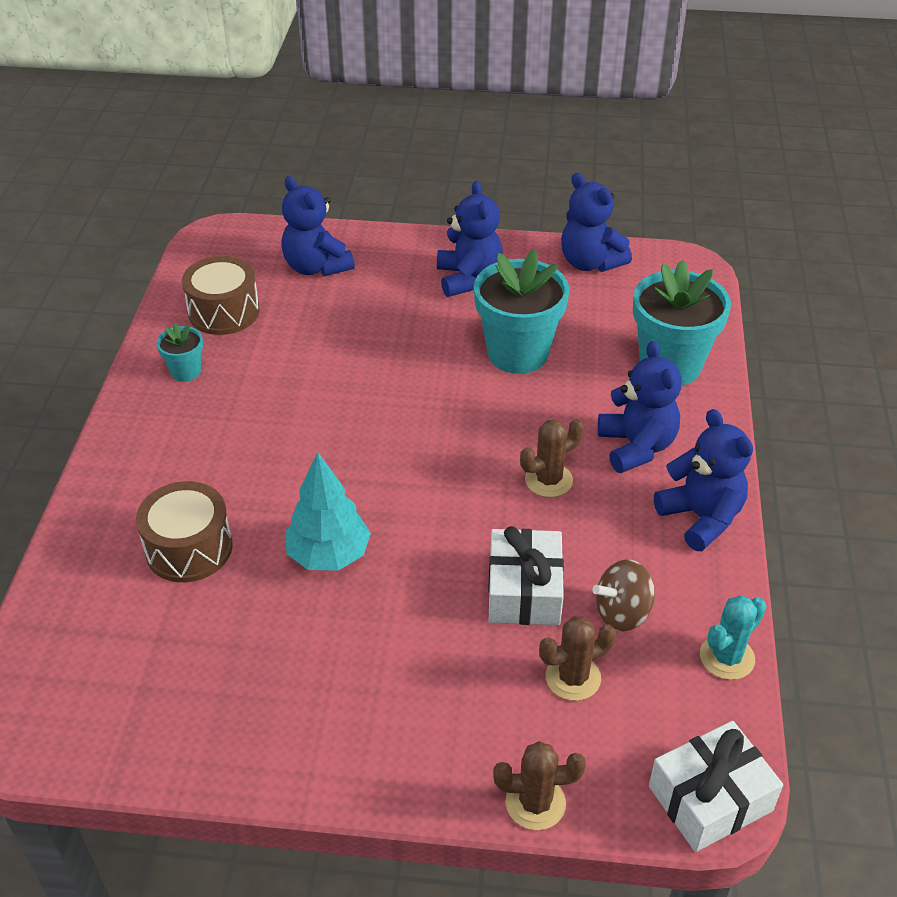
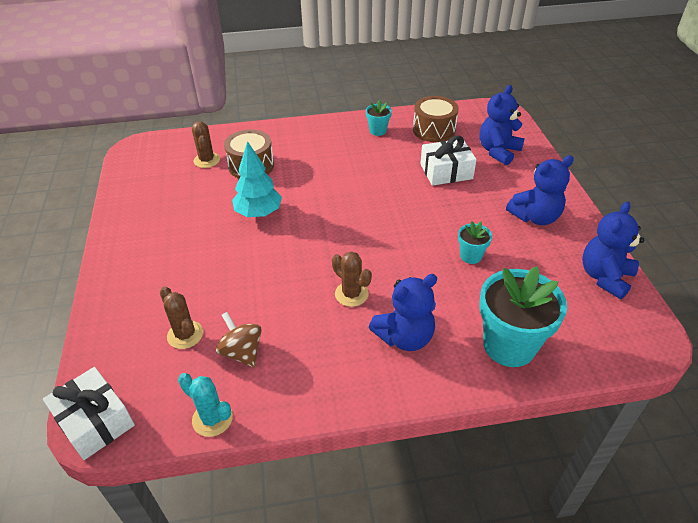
camera: 75 degrees right, 0 degrees up
turquoise flower pot [474,249,569,374] -> turquoise flower pot [458,221,492,264], size x0.48
white gift [488,526,564,625] -> white gift moved to [420,135,477,186]
brown cactus [493,741,586,830] -> brown cactus moved to [192,121,220,168]
blue teddy bear [654,409,753,551] -> none

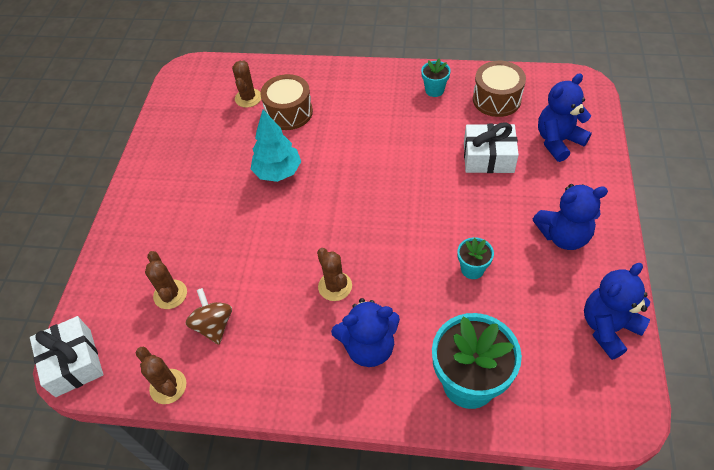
camera: 20 degrees right, 10 degrees up
turquoise cactus [178,373,233,437] -> brown cactus [136,347,187,404]

